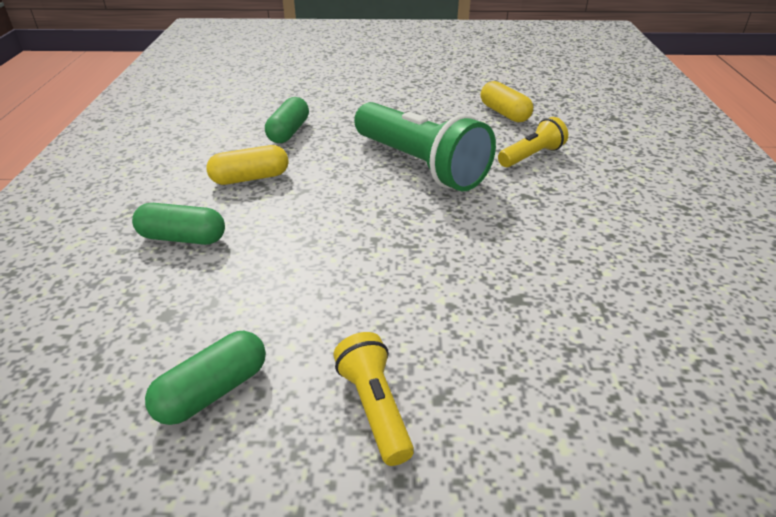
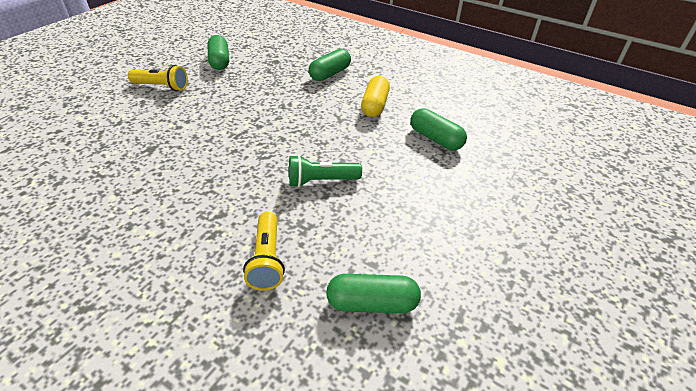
camera: 120 degrees right, 5 degrees up
green flashlight [354,102,496,191] -> green flashlight [289,155,362,187], size x0.50
yellow capsule [481,81,533,122] -> green capsule [326,274,421,313]

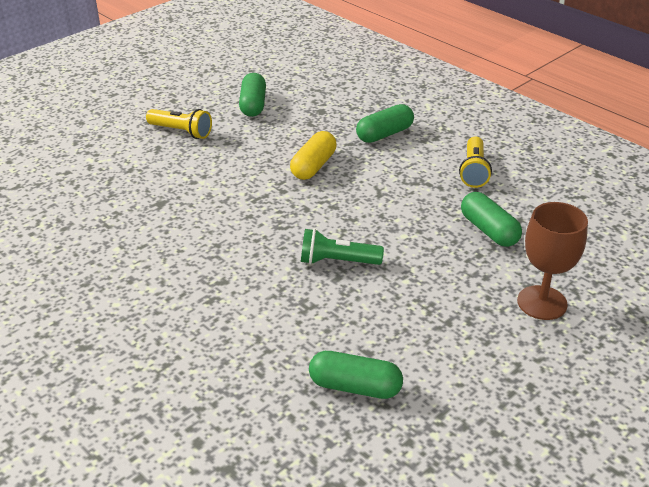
camera: 15 degrees right, 5 degrees down
yellow flashlight [243,212,285,291] -> yellow flashlight moved to [459,137,492,188]
yellow capsule [361,76,390,117] -> yellow capsule moved to [290,131,337,180]
none -> brown goblet [517,202,588,320]

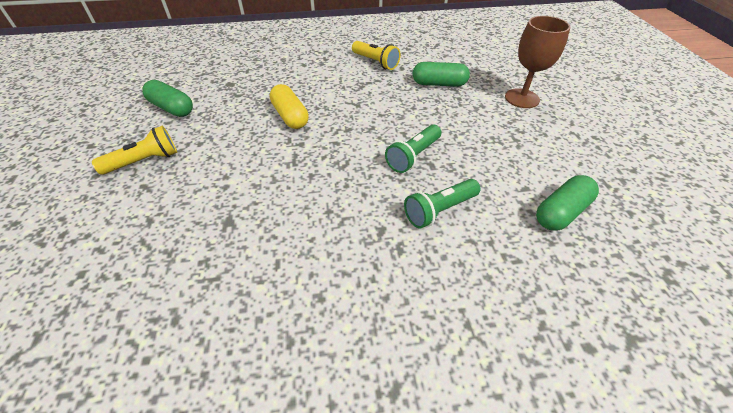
camera: 55 degrees left, 10 degrees up
green capsule [356,104,414,143] -> none
none -> green flashlight [404,179,481,228]

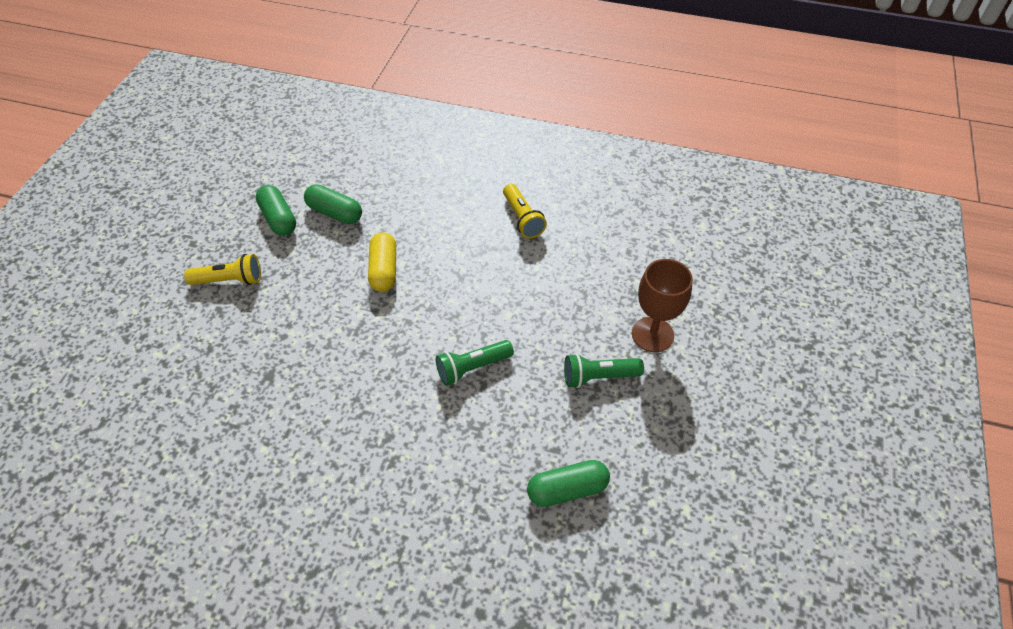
camera: 25 degrees right, 5 degrees up
green flashlight [404,179,481,228] -> green flashlight moved to [564,354,644,388]
green capsule [413,62,470,87] -> green capsule moved to [304,184,362,224]

